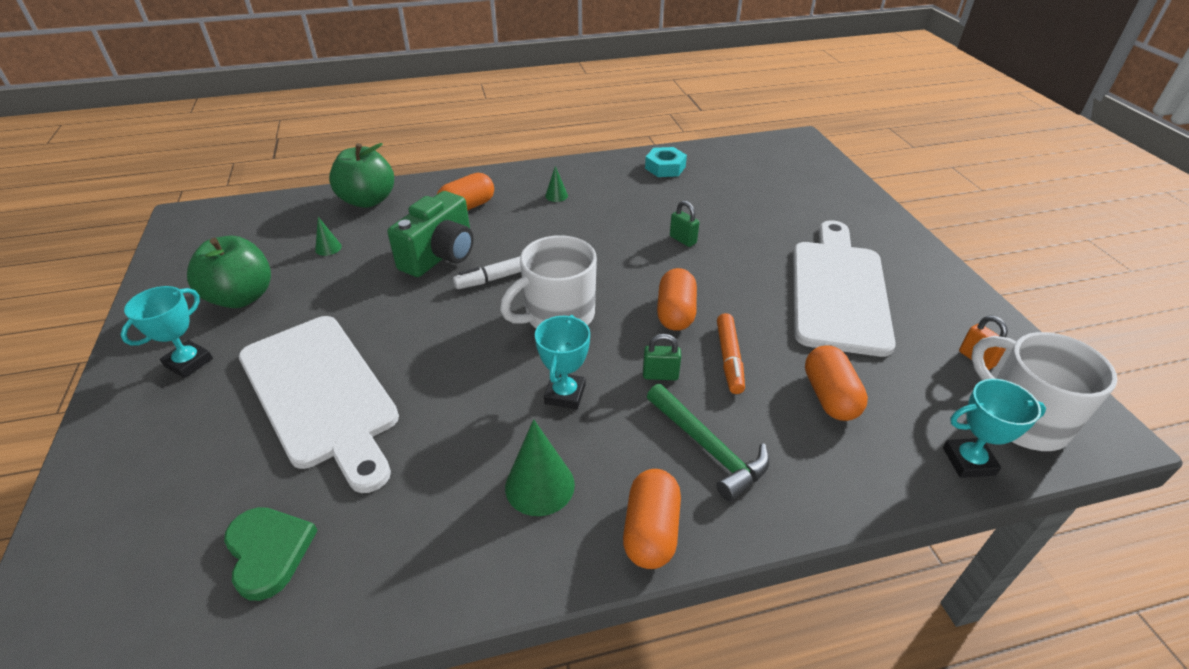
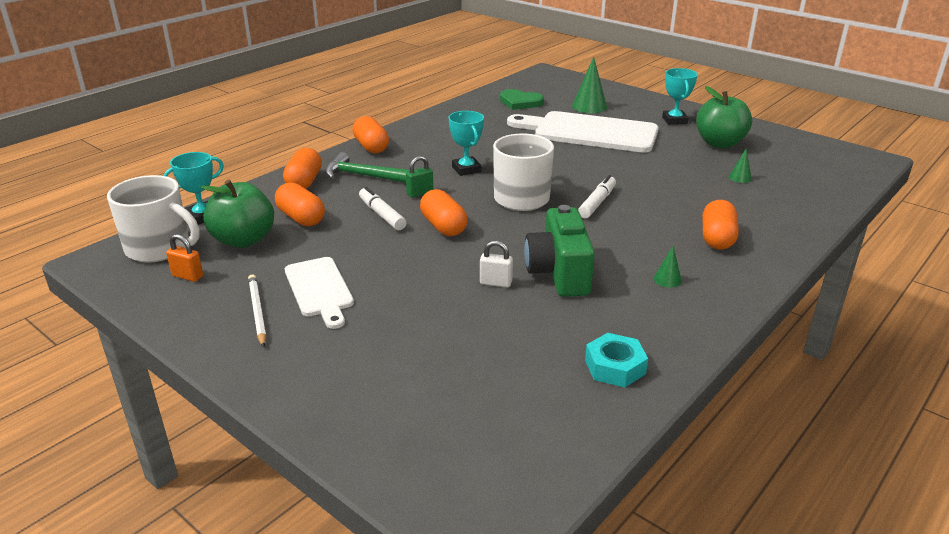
camera: 145 degrees right, 10 degrees down
green apple [329,143,394,208] -> green apple moved to [201,180,274,248]
green camera [387,191,474,277] -> green camera moved to [524,205,595,297]
green cone [505,419,575,516] -> green cone moved to [572,57,607,113]
green padlock [670,201,699,247] -> white padlock [480,240,513,288]
orange marker [717,313,745,394] -> white marker [359,187,407,230]
white cutting board [793,220,896,357] -> white cutting board [285,257,354,329], size x0.57
none -> white pencil [248,274,266,347]
none -> orange capsule [283,148,322,189]

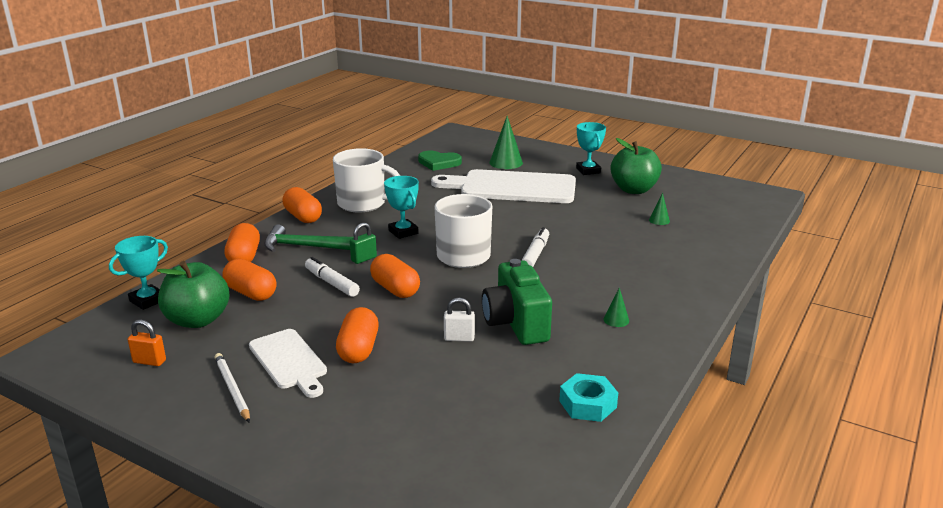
camera: 10 degrees left, 5 degrees down
white mug [107,175,200,262] -> white mug moved to [333,148,400,213]
orange capsule [703,200,739,250] -> orange capsule moved to [336,307,379,363]

